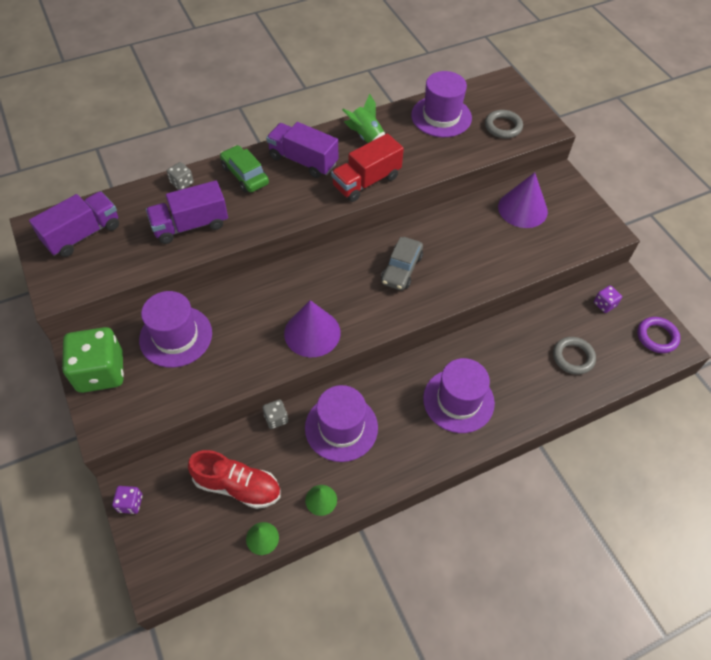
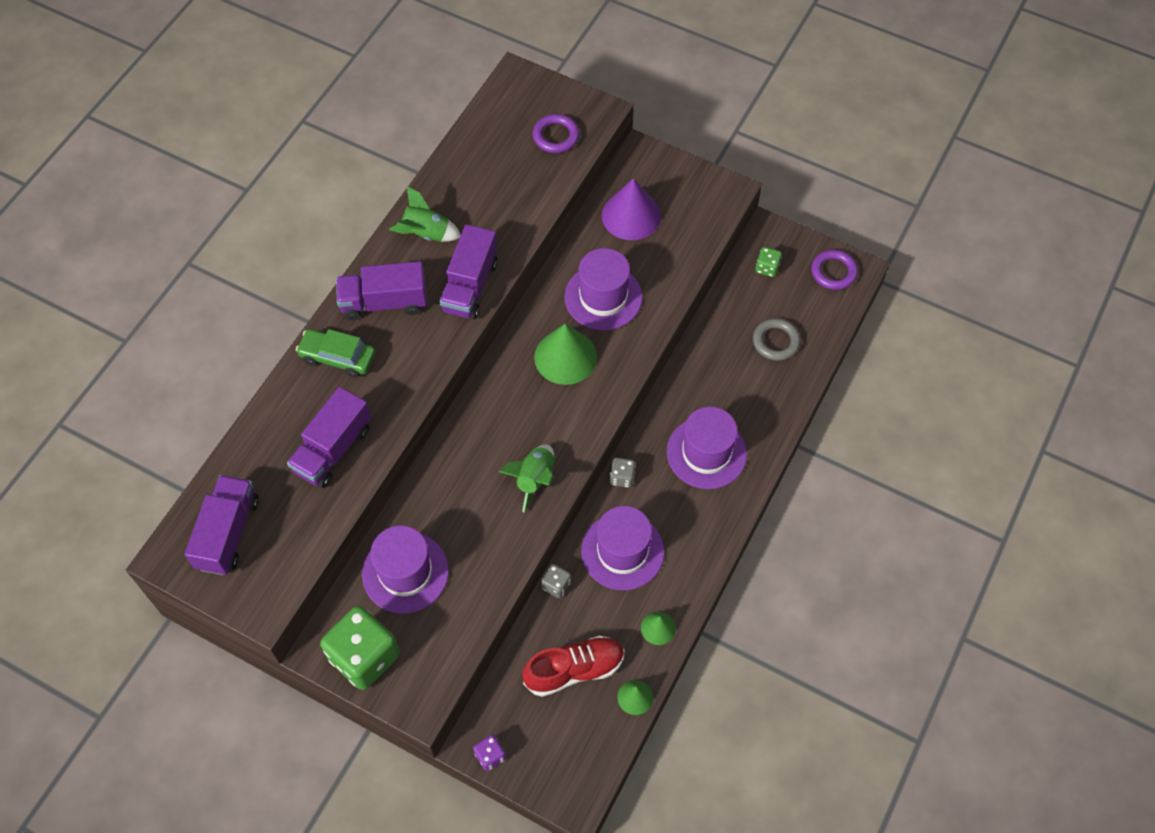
camera: 35 degrees left, 5 degrees up
grey dice [167,162,194,190] -> grey dice moved to [610,457,635,488]
purple cone [284,300,341,357] -> green rocket [499,445,554,513]
red truck [331,133,404,202] -> purple truck [439,224,497,320]
grey car [381,237,423,290] -> green cone [534,324,597,385]
purple hat [411,71,472,137] -> purple hat moved to [564,248,643,330]
grey ring [485,110,523,138] -> purple ring [533,114,579,153]
purple dice [594,286,622,313] -> green dice [756,247,782,277]

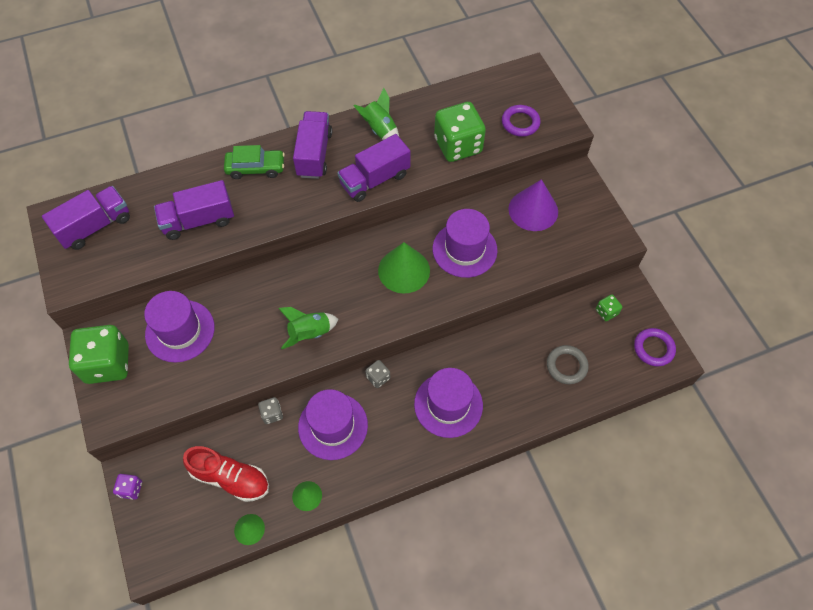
camera: 40 degrees right, 0 degrees up
green car [296,329,376,378] -> green car turned 120 degrees clockwise [224,145,285,179]
purple truck [336,261,427,320] -> purple truck turned 60 degrees clockwise [293,111,332,179]
none -> green dice [434,102,486,162]

